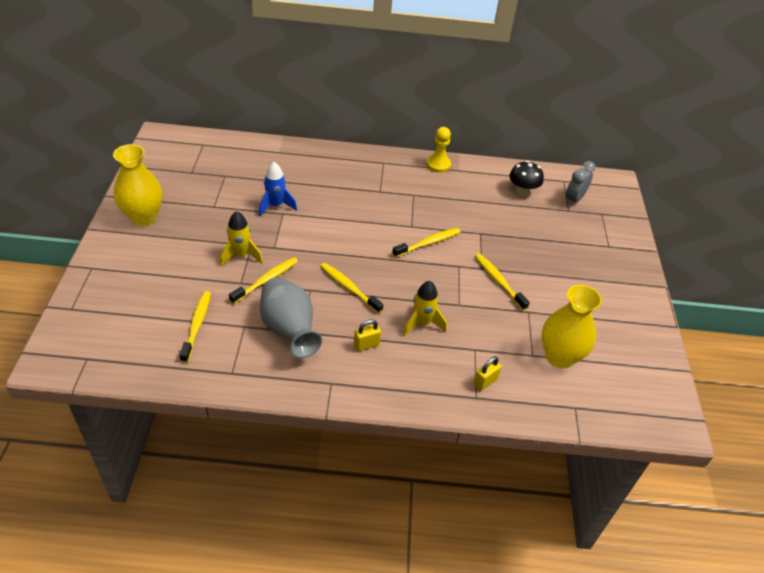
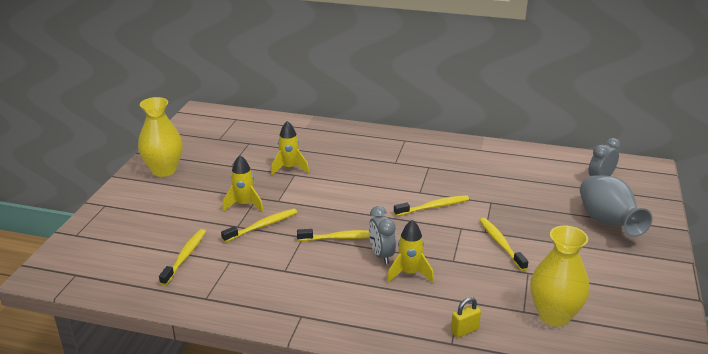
camera: 15 degrees right, 15 degrees down
blue rocket [259,162,297,216] -> yellow rocket [271,121,309,175]
grey vase [260,277,322,358] -> grey vase moved to [580,175,653,237]
yellow toothbrush [320,263,383,313] -> yellow toothbrush turned 120 degrees clockwise [297,229,369,241]
yellow padlock [354,319,381,351] -> none
yellow pawn [426,127,451,173] -> none
black mushroom [509,161,544,196] -> none
none -> grey clock [369,206,396,264]

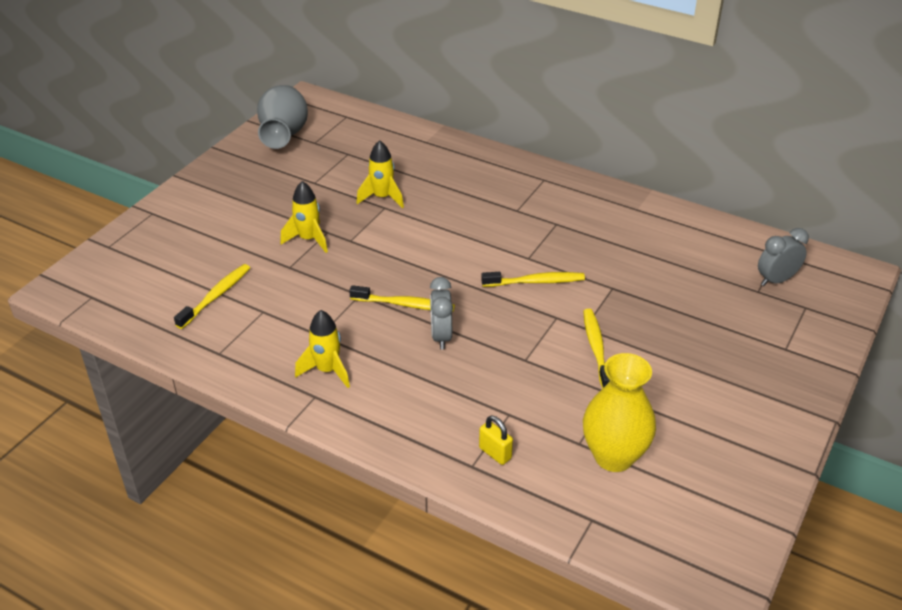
camera: 15 degrees right, 10 degrees up
yellow vase [138,97,183,177] -> none
yellow toothbrush [221,209,297,242] -> none
yellow rocket [387,220,434,283] -> yellow rocket moved to [295,310,350,388]
yellow padlock [451,297,481,338] -> yellow padlock turned 60 degrees clockwise [479,415,513,465]
grey vase [580,175,653,237] -> grey vase moved to [257,85,308,149]

